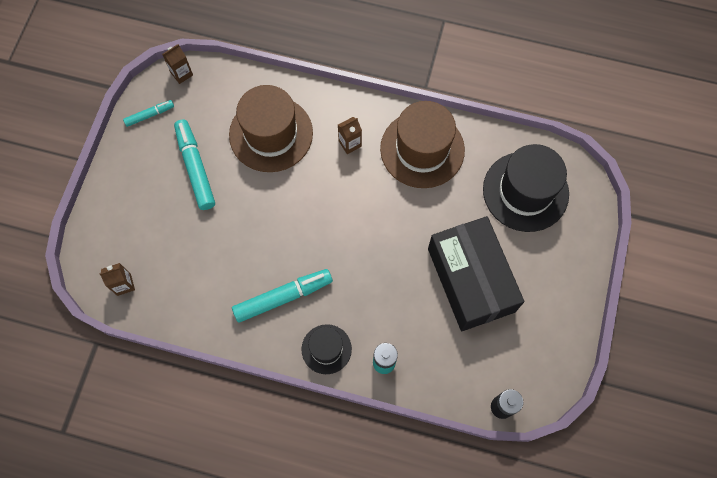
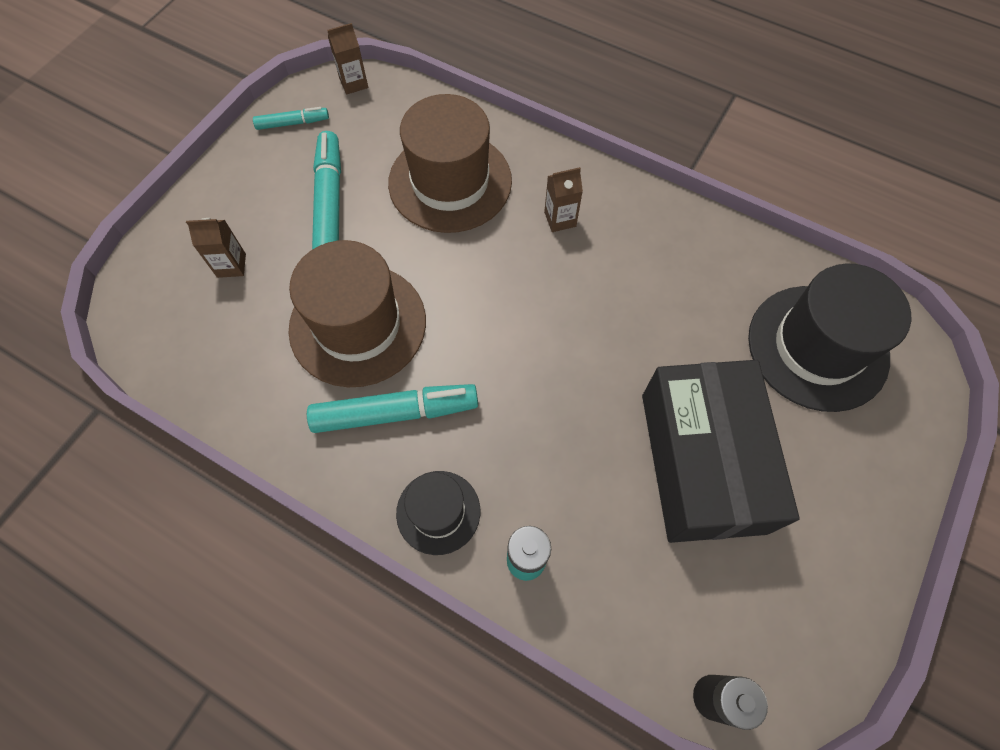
camera: 15 degrees right, 5 degrees down
brown carton [99,263,135,296] -> brown carton moved to [186,218,246,278]
brown hat [380,101,465,188] -> brown hat moved to [289,240,426,387]

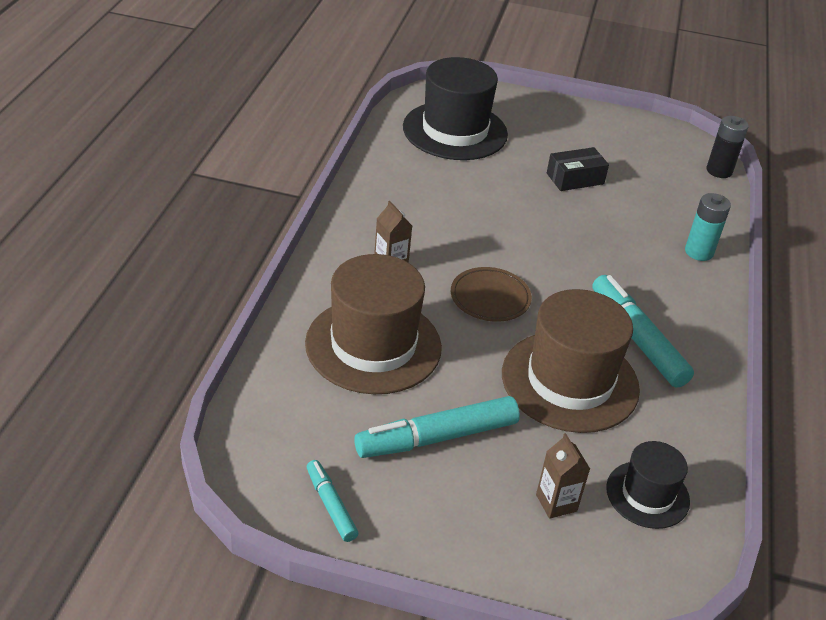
camera: 110 degrees left, 25 degrees down
brown carton [327,23,368,94] -> none
black hat [396,471,480,555] -> black hat moved to [606,441,690,529]
black box [642,360,800,543] -> black box [547,147,609,191], size x0.44
none -> brown plate [451,267,532,322]

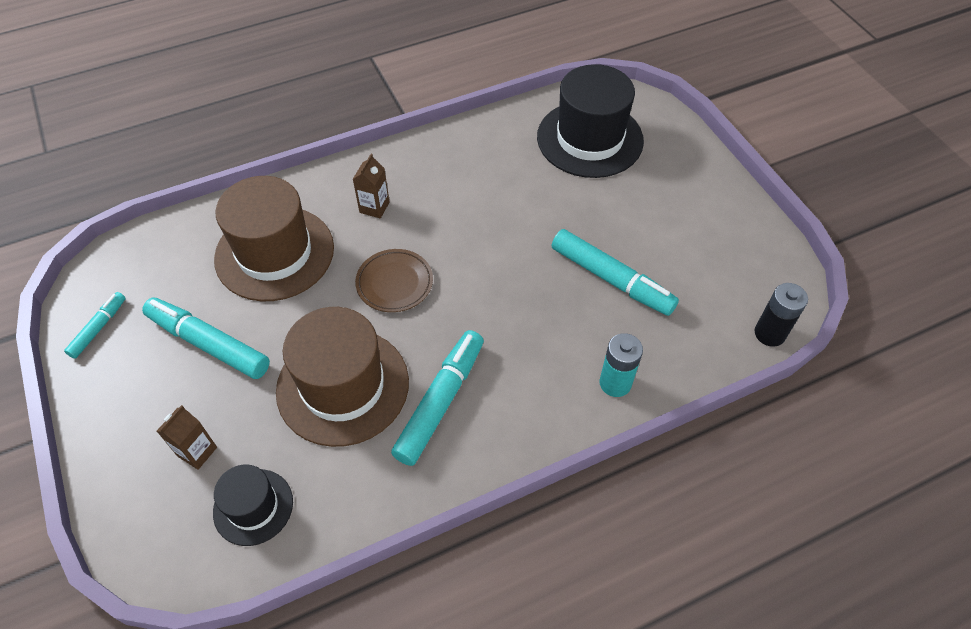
camera: 55 degrees right, 15 degrees up
black box [547,147,609,191] -> none
none -> turquoise marker [552,229,679,316]

